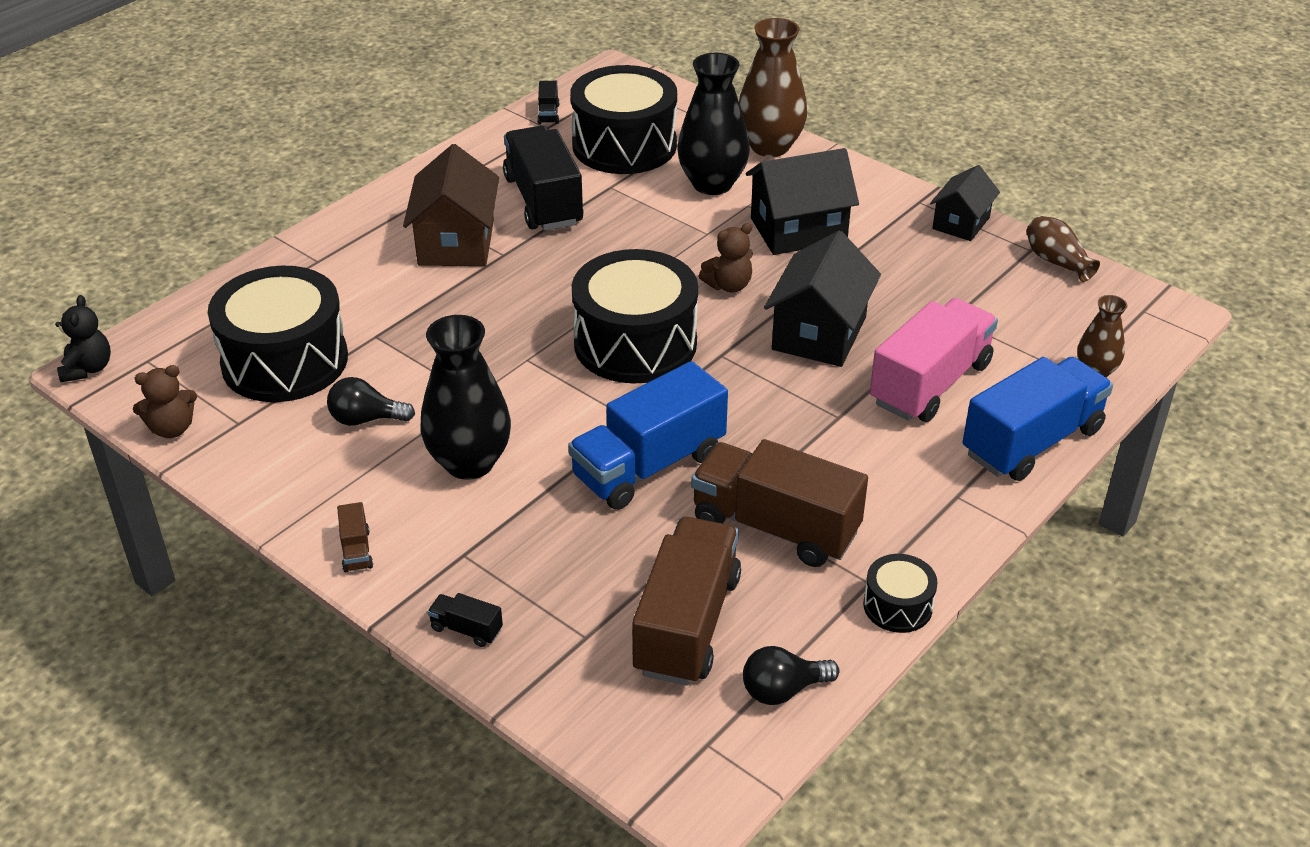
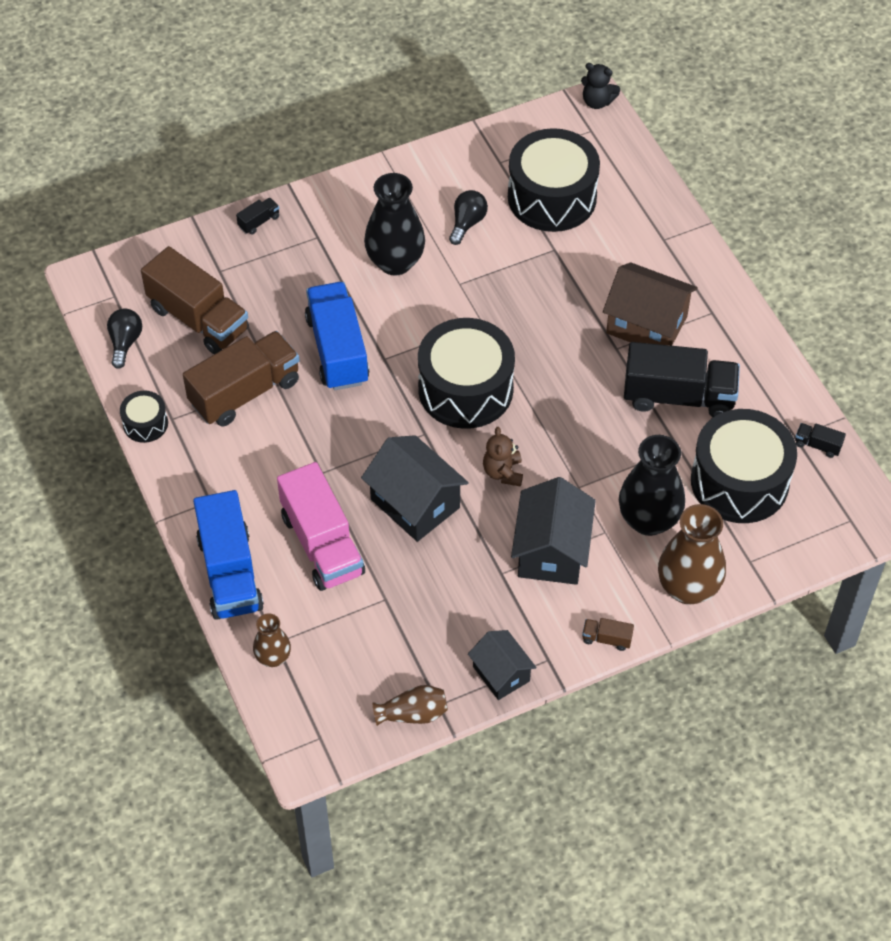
camera: 115 degrees right, 15 degrees up
brown teddy bear [133,365,197,438] -> none
brown truck [337,502,373,572] -> brown truck moved to [582,618,634,651]

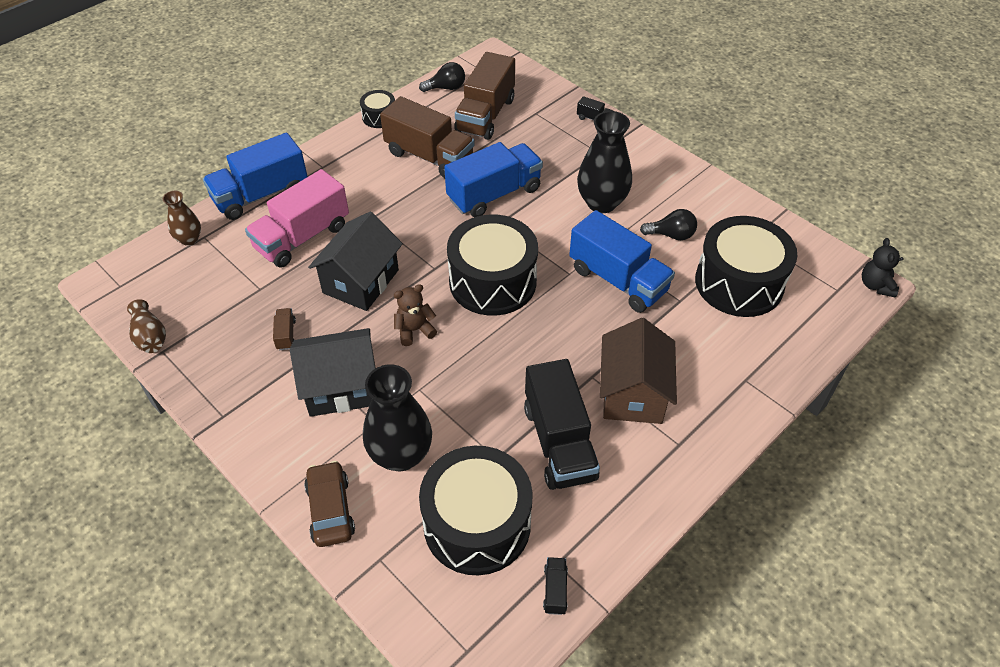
camera: 70 degrees right, 5 degrees down
black house [468,630,537,700] -> none
brown truck [582,618,634,651] -> brown truck moved to [273,308,296,350]
brown vase [658,504,726,605] -> brown car [304,461,355,547]
none -> blue truck [569,210,675,313]

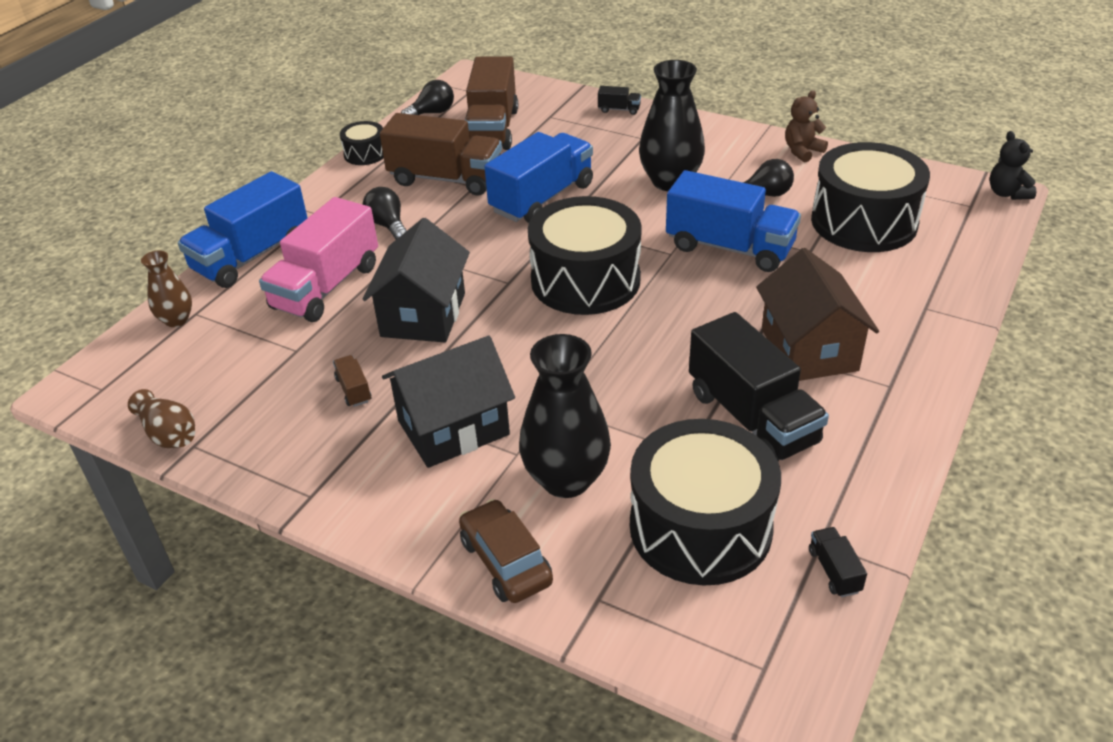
camera: 15 degrees left, 10 degrees down
brown teddy bear [394,284,437,346] -> brown teddy bear moved to [785,90,828,162]
none -> black light bulb [363,187,407,239]

